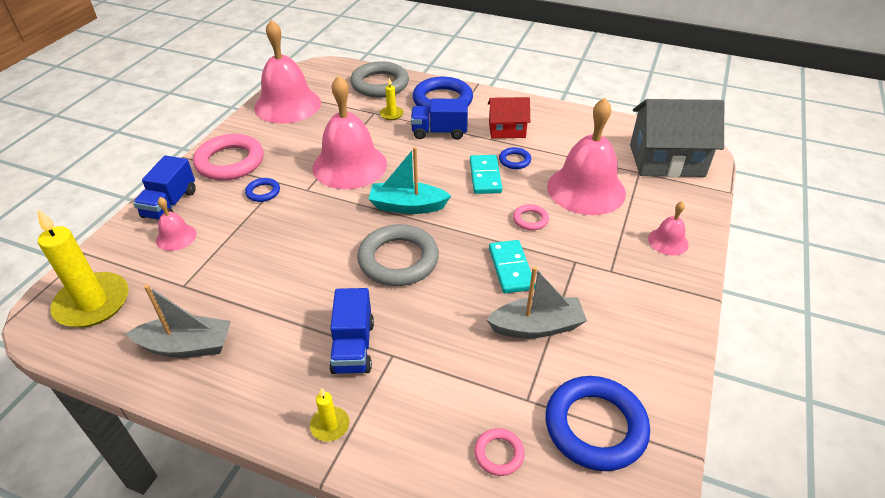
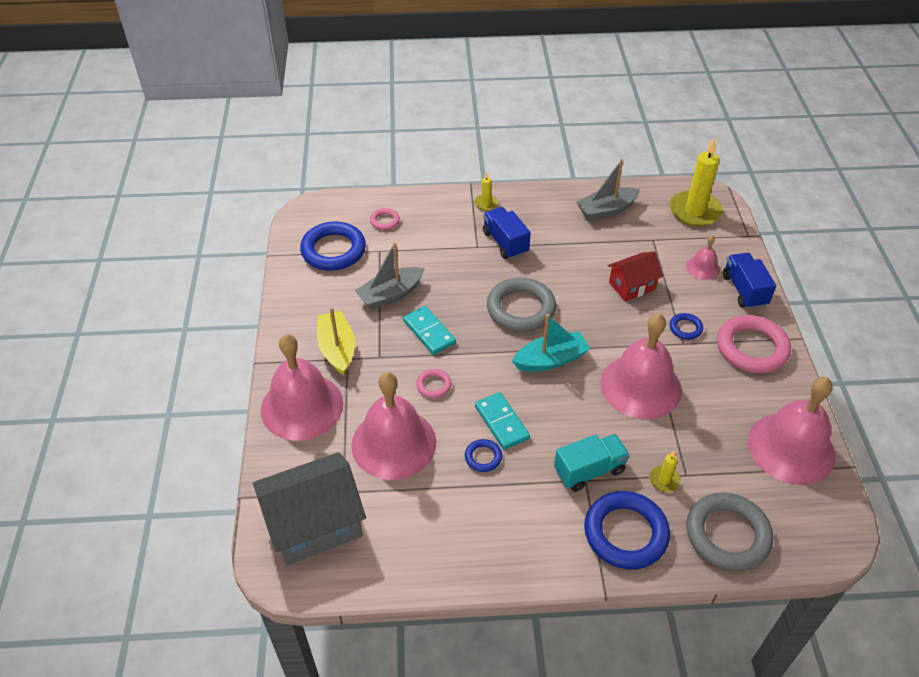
camera: 155 degrees right, 5 degrees up
blue truck [411,98,468,140] -> turquoise truck [554,434,630,492]
red house [488,97,530,138] -> red house moved to [608,251,663,301]
pink bell [648,201,689,255] -> pink bell [261,334,343,441], size x2.16
none -> yellow boat [317,307,355,375]

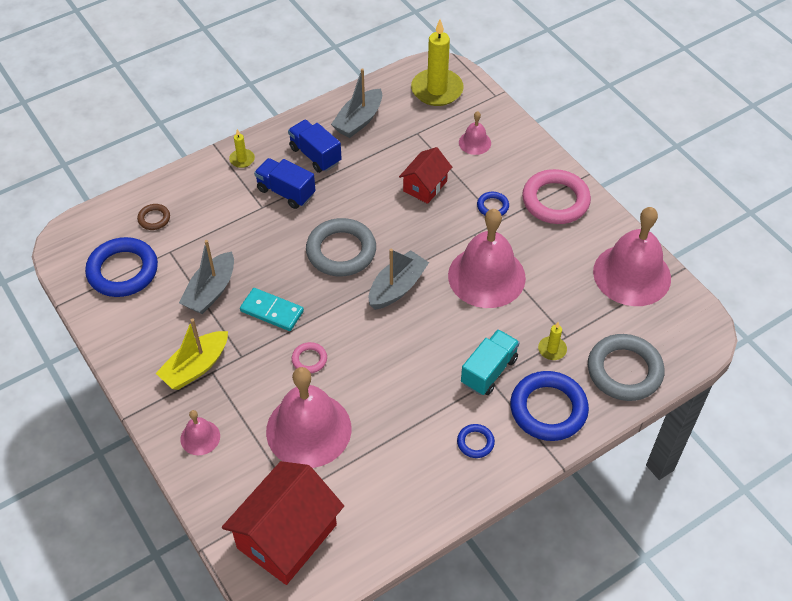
camera: 30 degrees left, 5 degrees up
grey house [253,452,366,566] -> red house [222,461,344,585]
pink bell [261,334,343,441] -> pink bell [181,410,220,455], size x0.46
yellow boat [317,307,355,375] -> yellow boat turned 90 degrees counterclockwise [156,318,228,390]
pink ring [370,208,400,230] -> brown ring [137,204,170,230]
blue ring [465,439,502,472] -> blue ring moved to [457,424,495,458]
turquoise domino [475,392,530,450] -> none
turquoise boat [512,314,590,371] -> grey boat [369,249,429,310]
blue truck [723,253,776,309] -> blue truck moved to [288,120,342,173]

